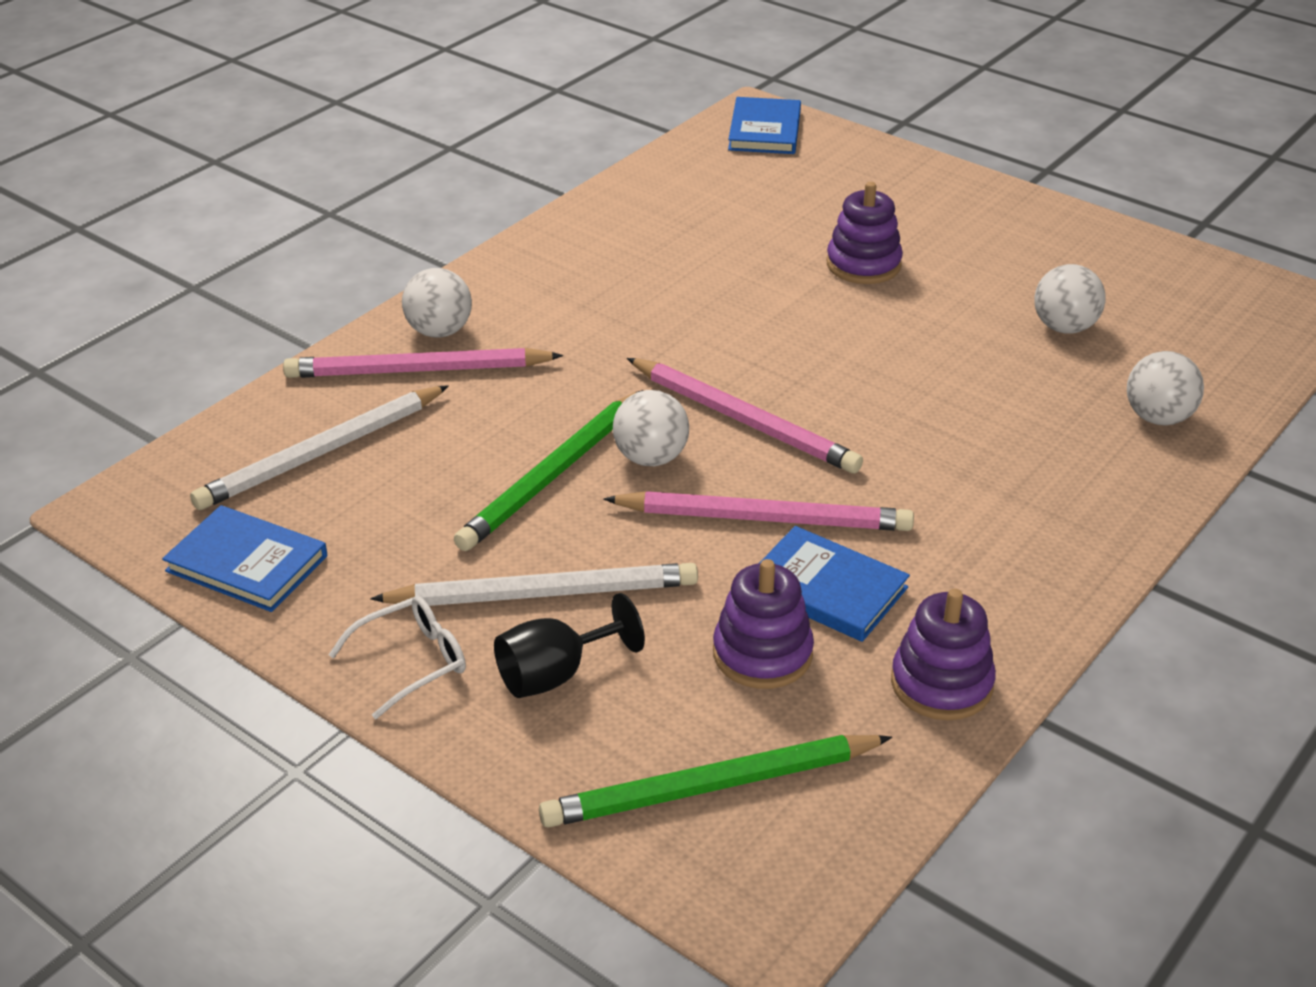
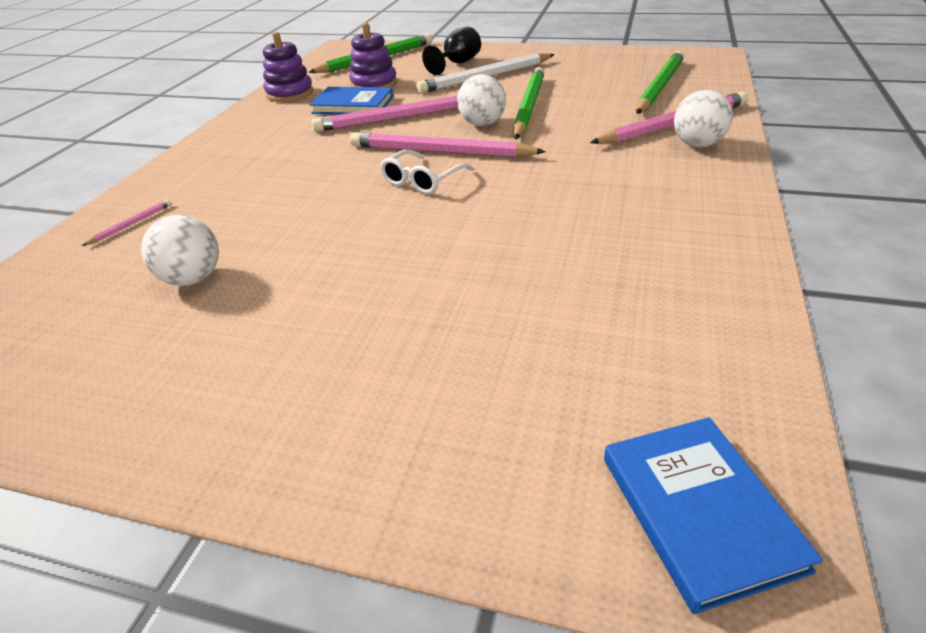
camera: 160 degrees right, 0 degrees up
blue book [162,505,328,612] -> none
white pencil [190,385,449,510] -> green pencil [636,51,684,114]
white glasses [328,596,466,719] -> white glasses moved to [380,150,473,194]
purple stacking toy [827,182,903,284] -> none
white ball [1127,351,1204,426] -> pink pencil [82,199,172,246]

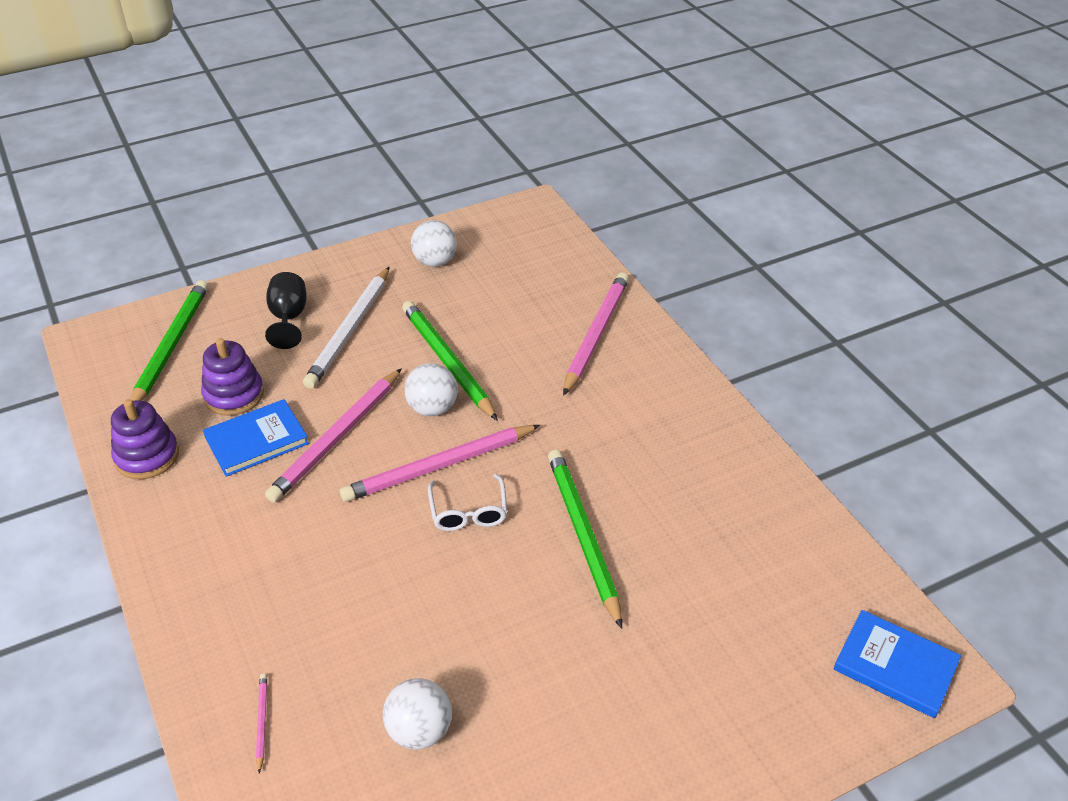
camera: 45 degrees left, 5 degrees up
green pencil [636,51,684,114] -> green pencil moved to [548,450,622,629]
white ball [674,90,733,148] -> white ball moved to [411,220,457,267]

